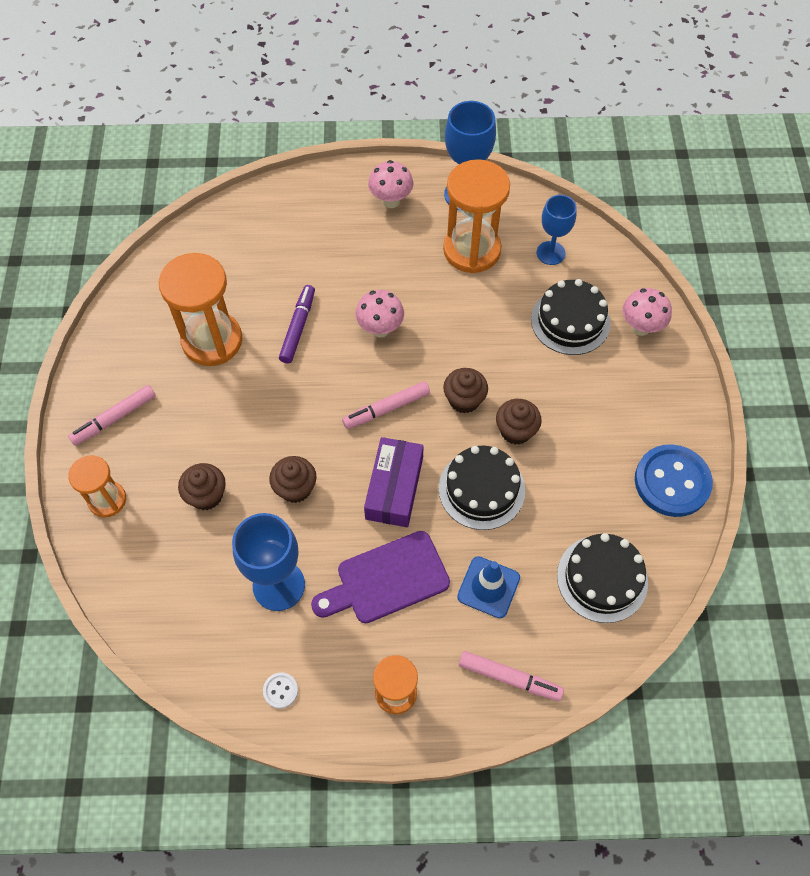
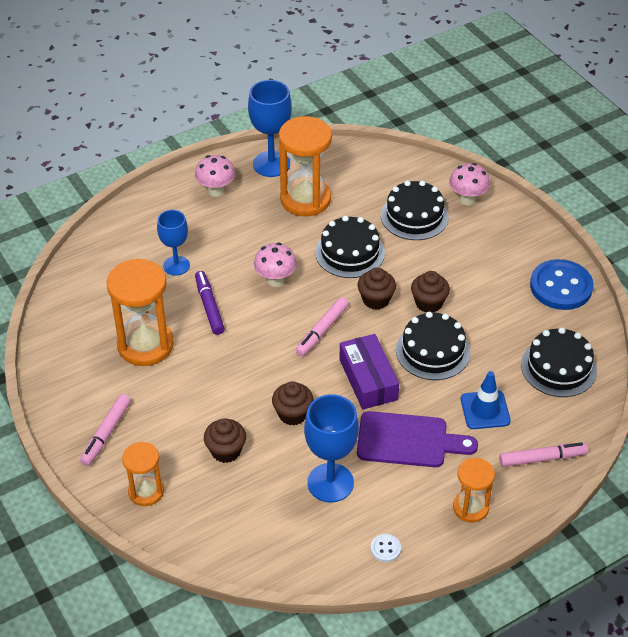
camera: 30 degrees left, 15 degrees down
purple cutting board [311,531,450,623] -> purple cutting board turned 120 degrees counterclockwise [357,411,478,467]
blue goblet [537,195,577,265] -> blue goblet moved to [157,210,190,276]
none -> black cake [315,216,385,278]

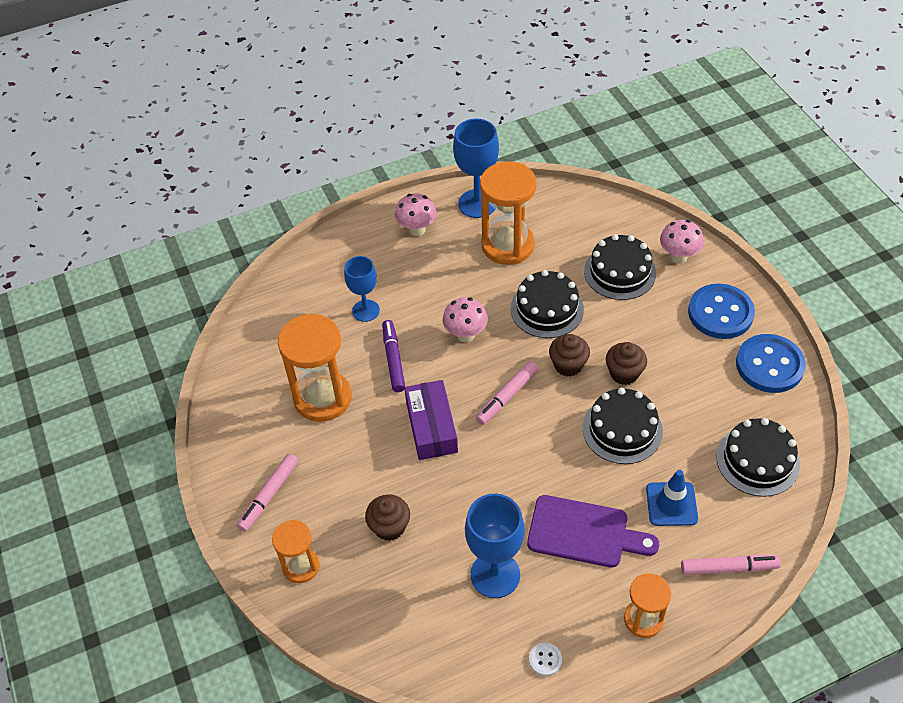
camera: 10 degrees right, 5 degrees up
brown cupcake [272,381,314,426] -> none
purple box [339,334,399,409] -> purple box moved to [404,380,458,460]
none -> blue button [688,283,755,339]

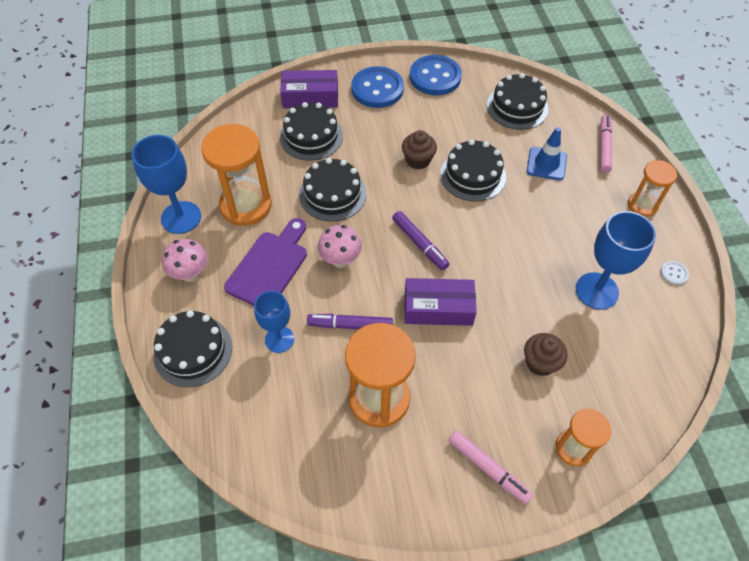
camera: 80 degrees left, 5 degrees up
pink marker [476,361,538,425] -> purple marker [392,211,449,270]
purple cutting board [527,495,659,567] -> purple cutting board moved to [224,218,307,306]
brown cupcake [549,334,590,377] -> none
pink mushroom [660,220,704,264] -> purple box [280,70,338,108]
none -> black cake [153,310,232,387]

